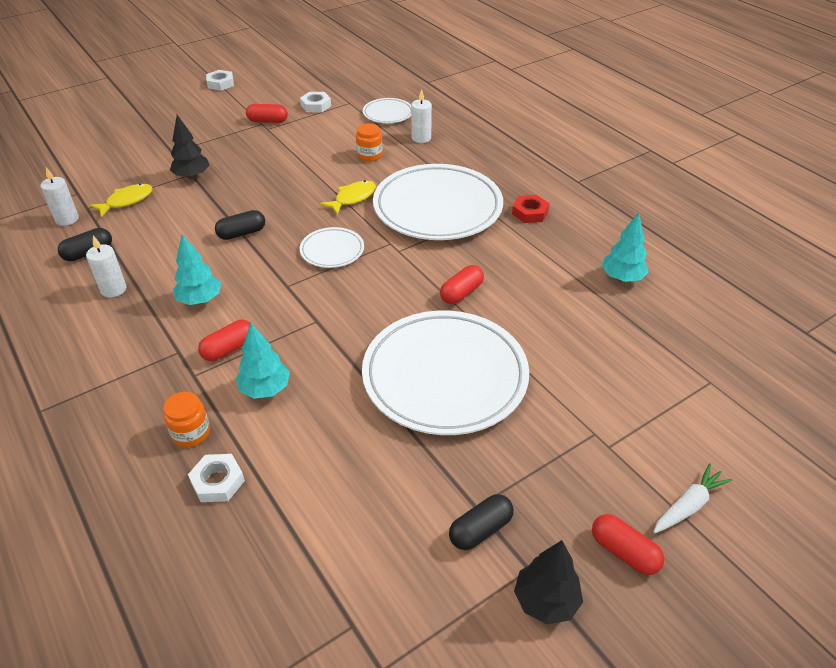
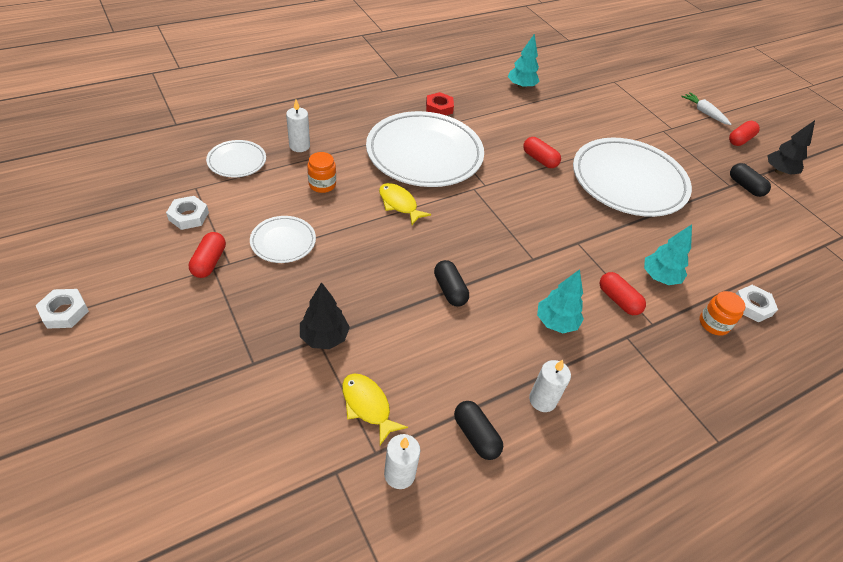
camera: 90 degrees left, 5 degrees up
white plate [300,227,364,268] -> white plate moved to [250,216,316,263]

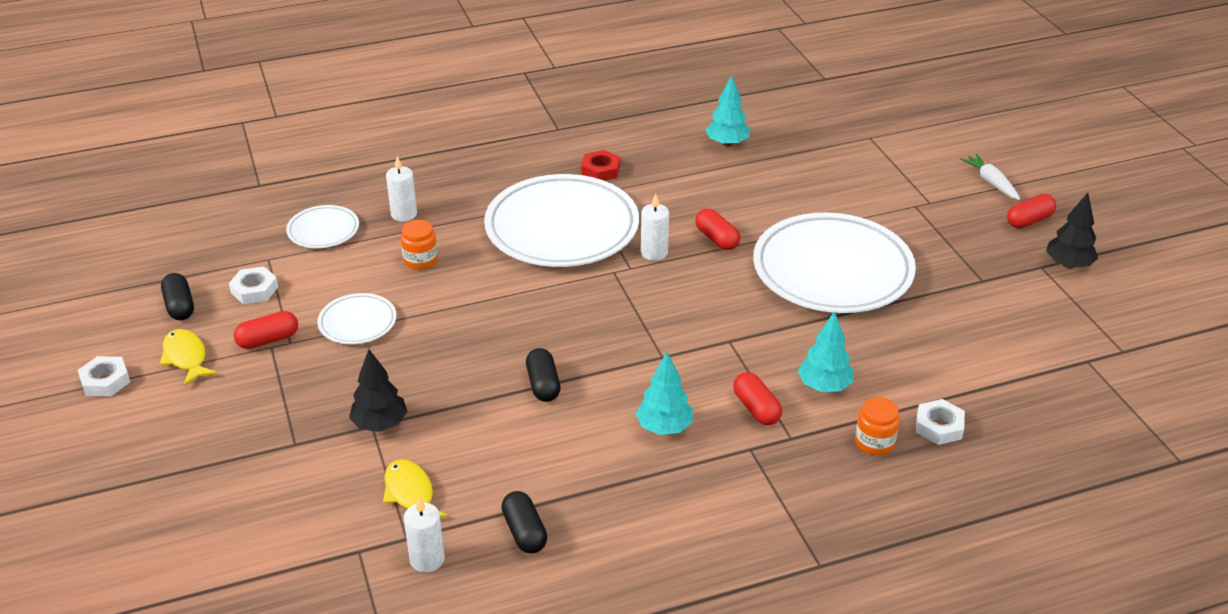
camera: 15 degrees right, 10 degrees down
red capsule [188,232,226,278] -> red capsule turned 45 degrees clockwise [234,311,298,349]
yellow fish [379,183,431,225] -> yellow fish moved to [160,329,217,386]
white candle [529,360,571,412] -> white candle moved to [641,194,669,261]
black capsule [730,163,771,197] -> black capsule moved to [161,273,194,320]

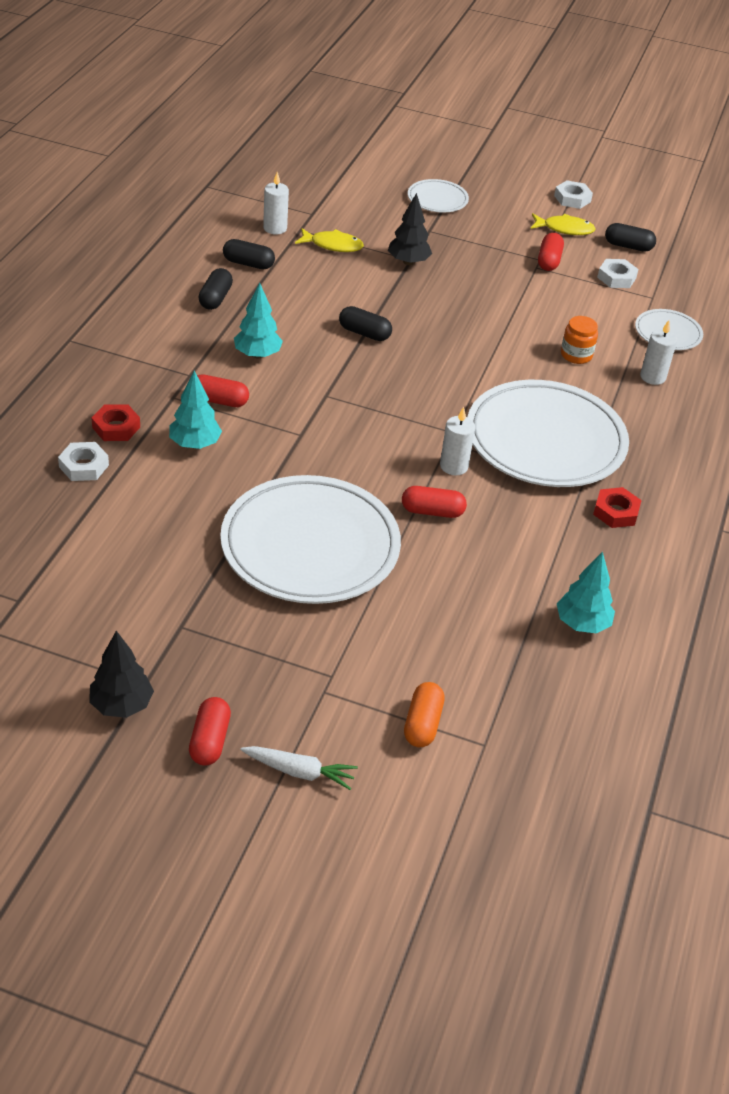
camera: 125 degrees right, 5 degrees up
white plate [318,293,396,344] -> white plate moved to [408,179,469,212]
orange jar [855,397,900,455] -> red nut [91,404,140,441]
none -> black capsule [198,268,233,310]
none -> orange capsule [404,682,445,747]

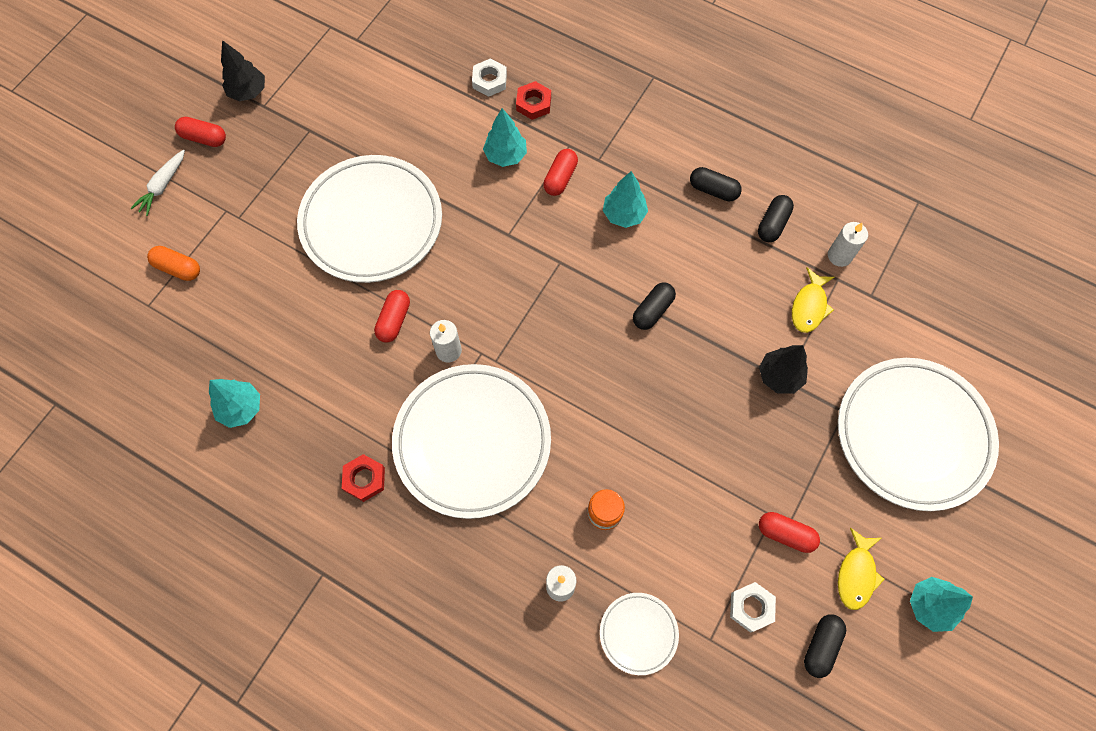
camera: 105 degrees right, 25 degrees up
white plate [408,179,469,212] -> white plate [838,358,999,511], size x2.15
white nut [554,180,593,209] -> turquoise tree [910,577,973,632]

